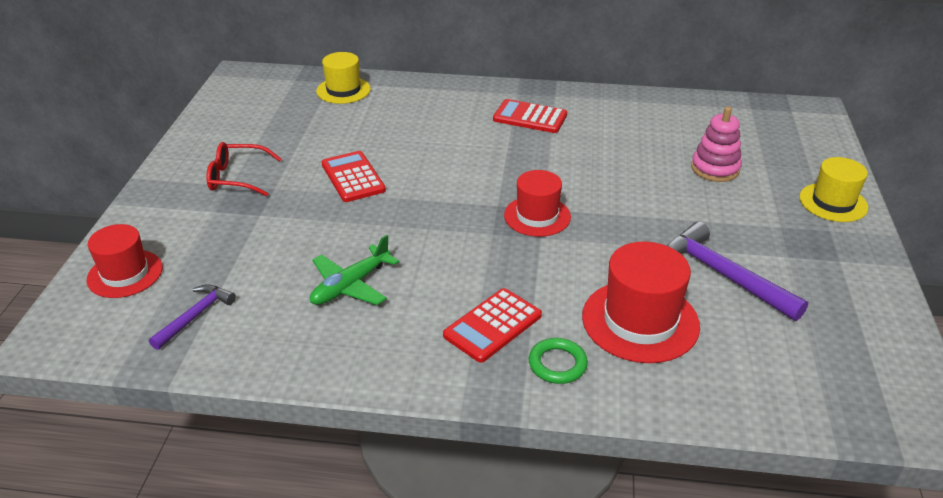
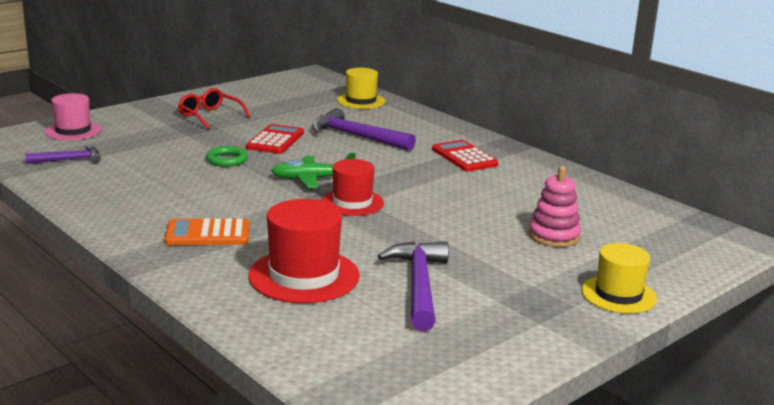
camera: 40 degrees right, 15 degrees down
red hat [86,224,163,298] -> pink hat [44,93,101,140]
green plane [310,235,399,305] -> green plane moved to [271,153,356,188]
red calculator [443,288,542,363] -> orange calculator [164,219,249,245]
green ring [529,338,588,384] -> green ring moved to [206,146,248,167]
none -> purple hammer [312,108,416,151]

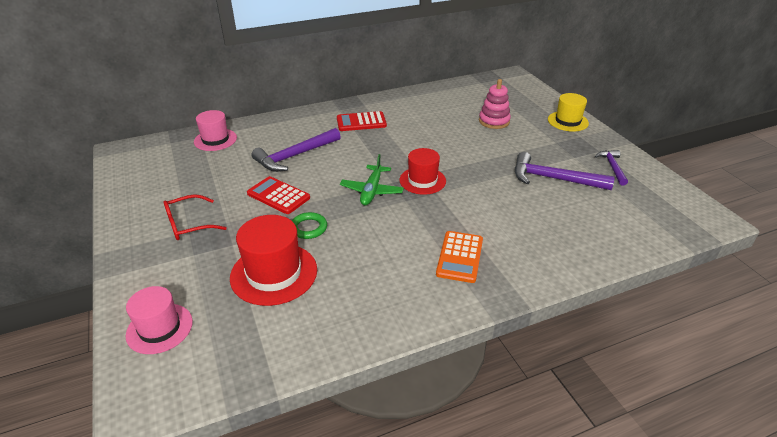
camera: 70 degrees left, 15 degrees up
purple hammer [25,146,101,164] -> purple hammer moved to [595,150,628,186]
red hat [248,199,360,303] -> red hat moved to [230,215,317,306]
yellow hat [337,68,385,109] -> pink hat [194,110,237,151]

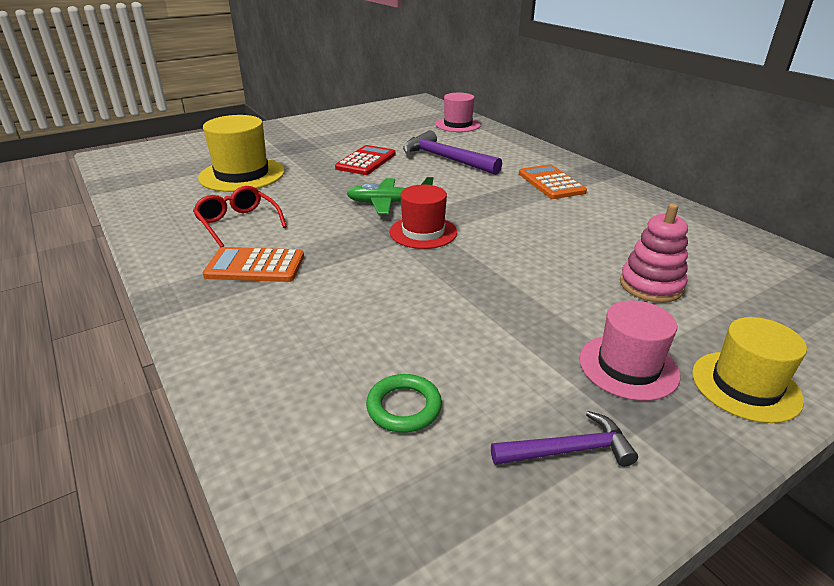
camera: 80 degrees right, 5 degrees down
pink hat [126,286,193,354] -> pink hat moved to [580,300,680,401]
red glasses [164,194,227,240] -> red glasses moved to [193,186,287,247]
red hat [230,215,317,306] -> yellow hat [198,115,285,192]
green ring [292,212,327,239] -> green ring moved to [366,374,442,433]
red calculator [337,111,387,131] -> orange calculator [519,164,587,199]
purple hammer [515,152,615,190] -> none

